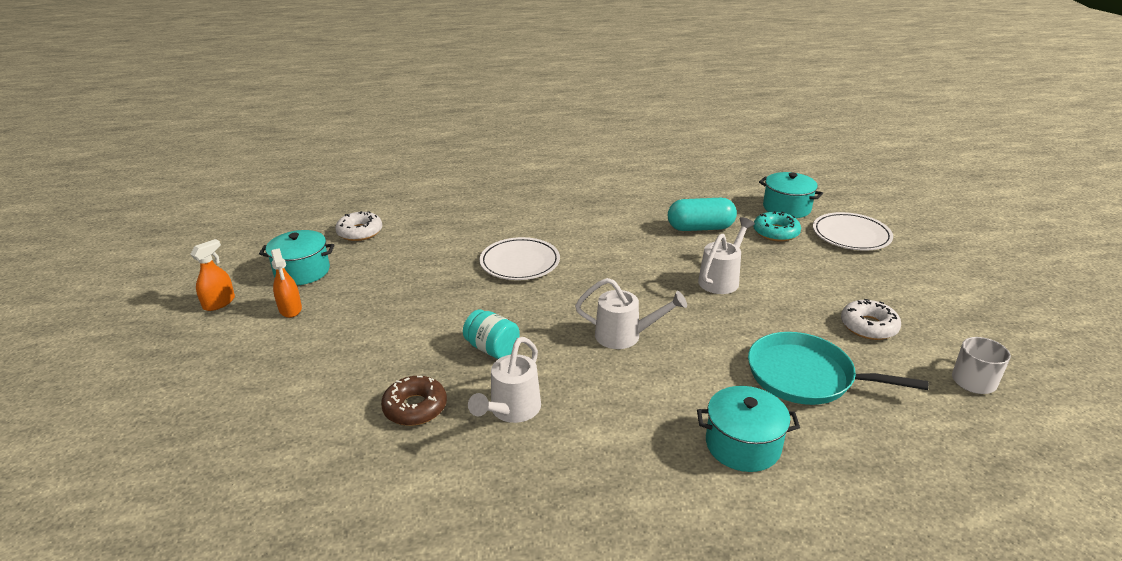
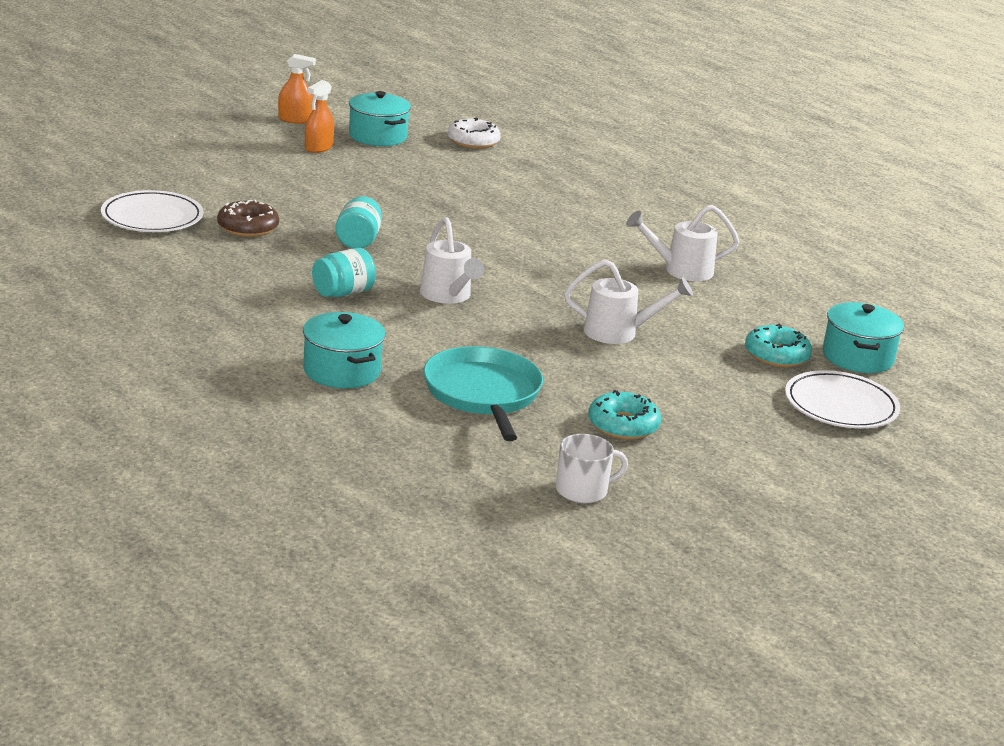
camera: 55 degrees right, 5 degrees down
white watering can [468,337,541,423] -> white watering can moved to [626,205,740,281]
white plate [479,237,560,280] -> white plate moved to [101,190,203,232]
turquoise capsule [668,198,737,231] -> none
white donut [841,299,901,340] -> turquoise donut [588,390,661,440]
none -> turquoise jar [312,248,376,297]

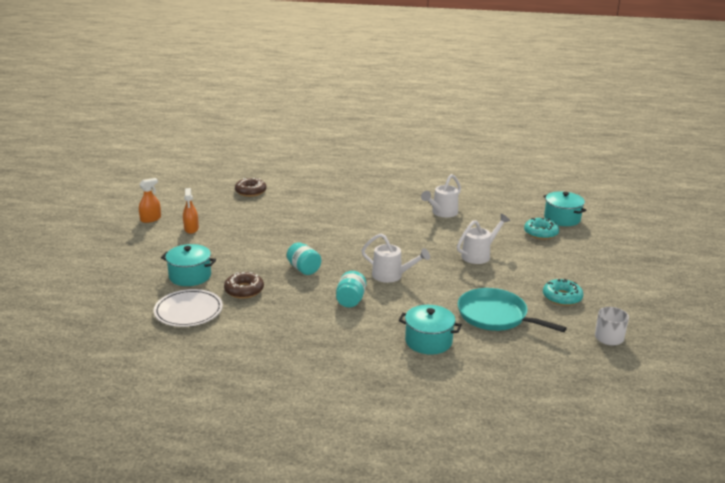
camera: 40 degrees left, 0 degrees up
turquoise pot [349,91,411,146] -> turquoise pot moved to [161,244,216,286]
white donut [447,117,501,149] -> brown donut [235,178,267,197]
white plate [785,370,900,428] -> none

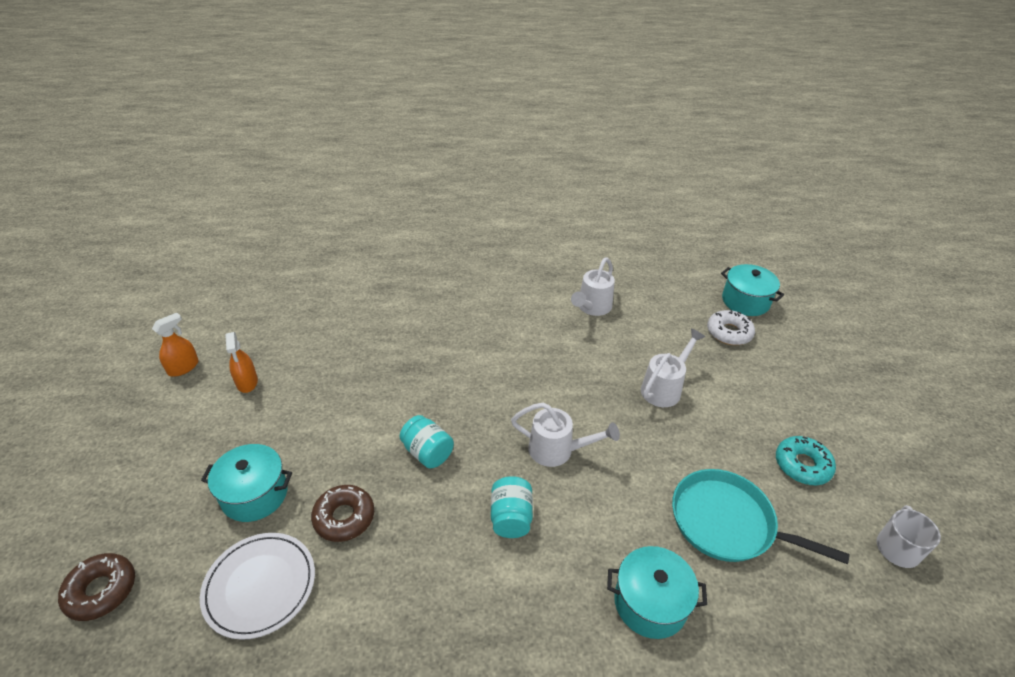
camera: 10 degrees left, 15 degrees up
brown donut [235,178,267,197] -> brown donut moved to [58,553,135,621]
turquoise donut [524,218,559,239] -> white donut [707,310,755,345]

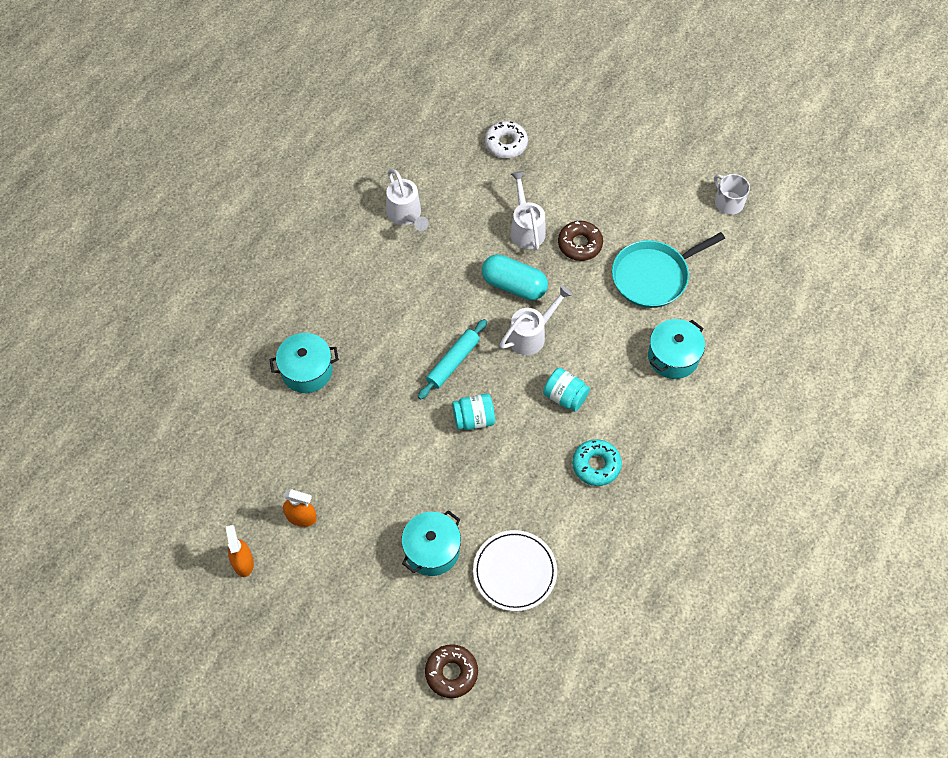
camera: 55 degrees left, 20 degrees up
brown donut [311,485,374,542] -> brown donut moved to [558,221,603,261]
turquoise pot [721,264,784,316] -> turquoise pot moved to [269,333,339,393]
turquoise donut [776,436,836,485] -> turquoise donut moved to [572,439,622,486]
none -> turquoise rolling pin [418,319,487,400]
none -> turquoise capsule [482,254,548,301]

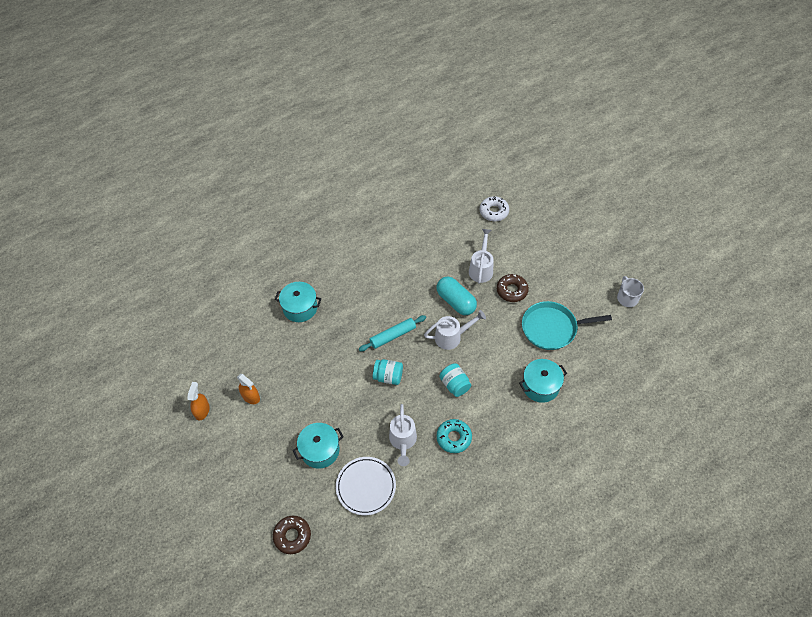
camera: 25 degrees right, 5 degrees down
white watering can [386,169,428,231] -> white watering can moved to [389,404,417,466]

